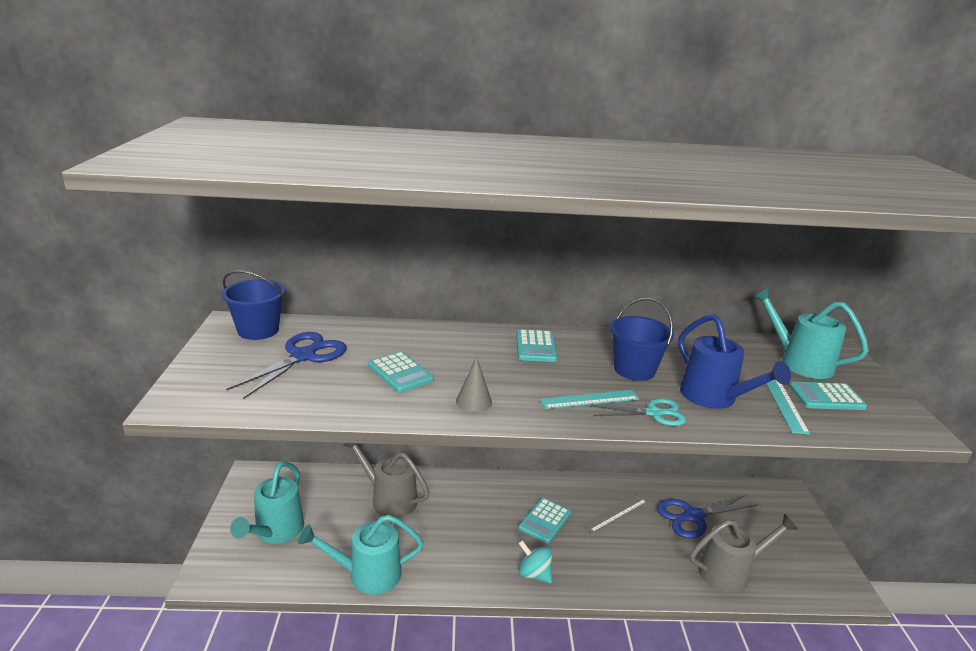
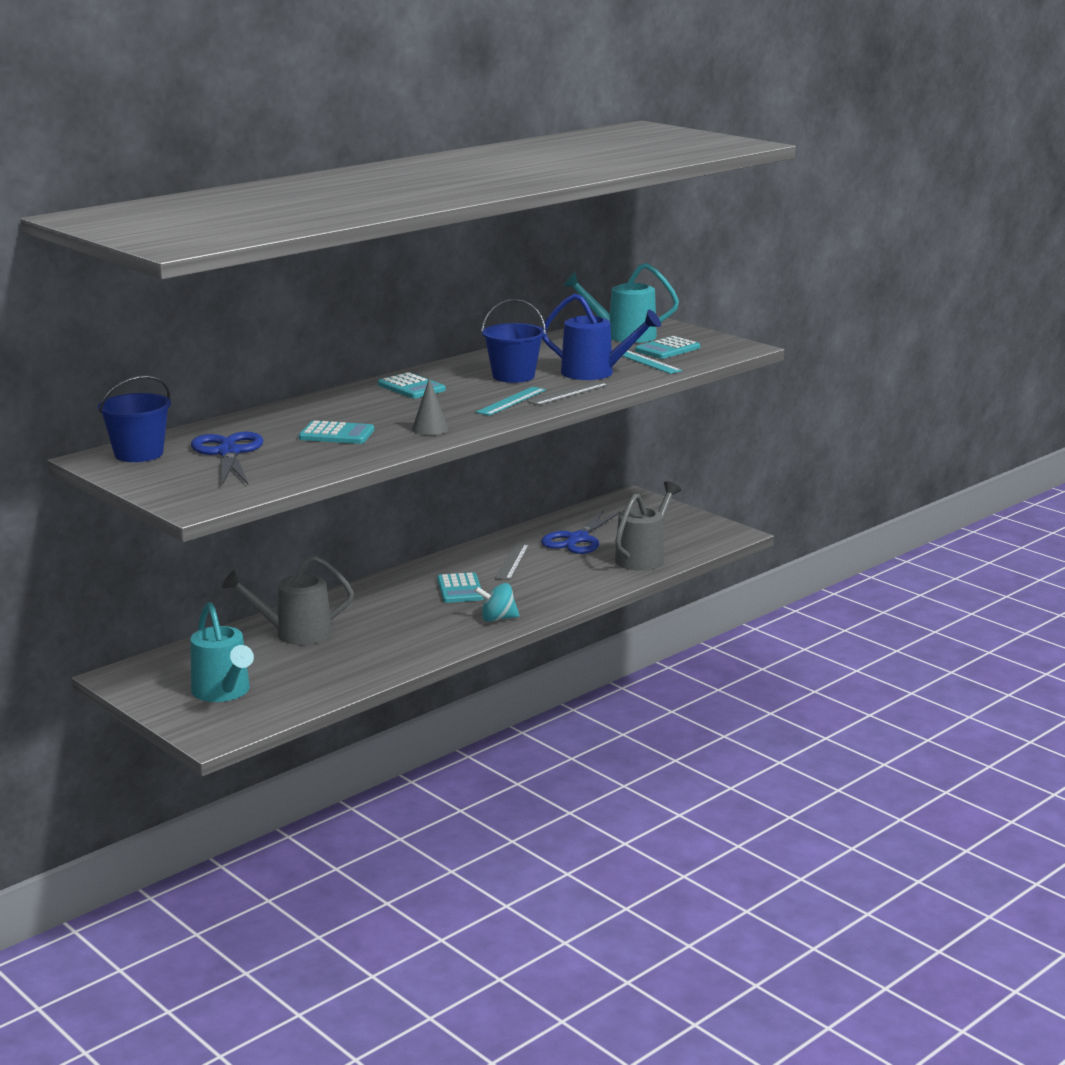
camera: 40 degrees left, 5 degrees down
turquoise watering can [298,515,424,594] -> none
turquoise scissors [591,398,686,426] -> grey ruler [527,381,609,406]

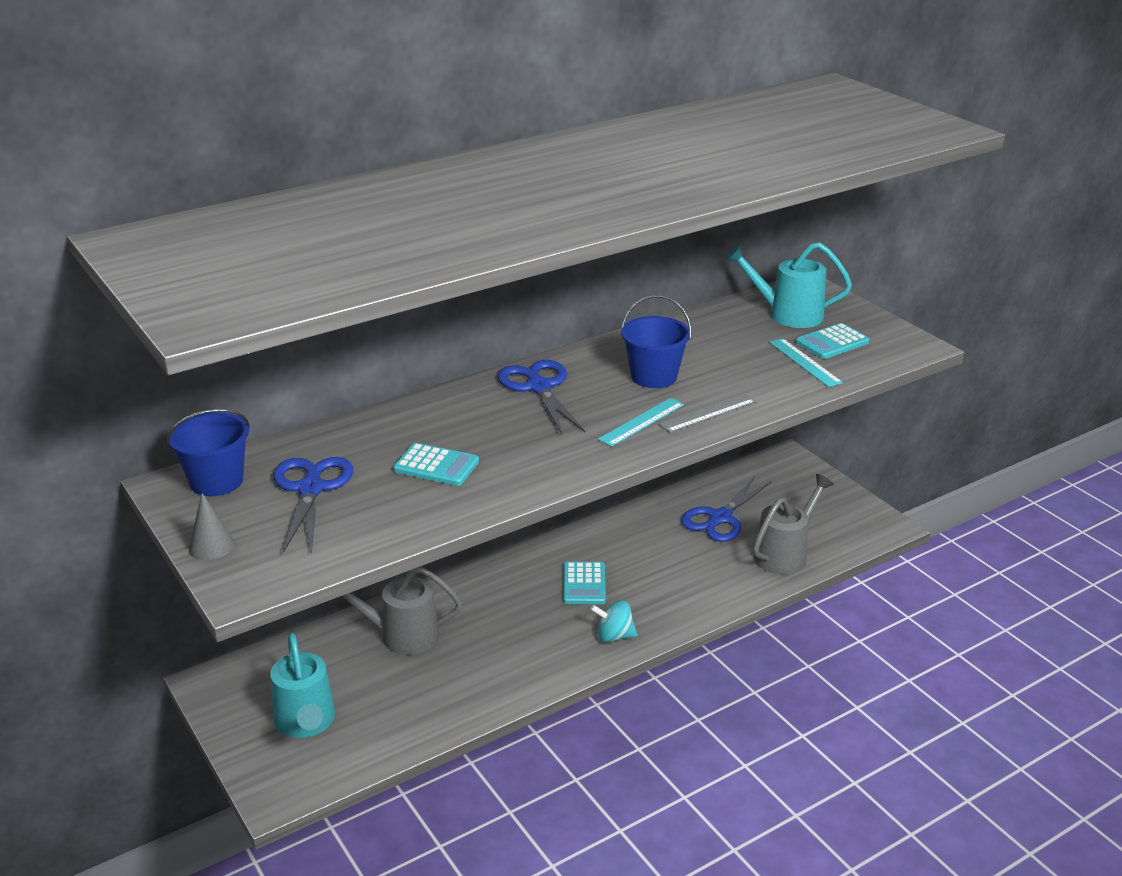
camera: 10 degrees right, 10 degrees up
turquoise calculator [378,372,446,399] -> blue scissors [498,360,585,434]
grey cone [412,379,449,435] -> grey cone moved to [189,493,235,560]
grey ruler [495,544,529,580] -> none
blue watering can [542,293,661,380] -> none

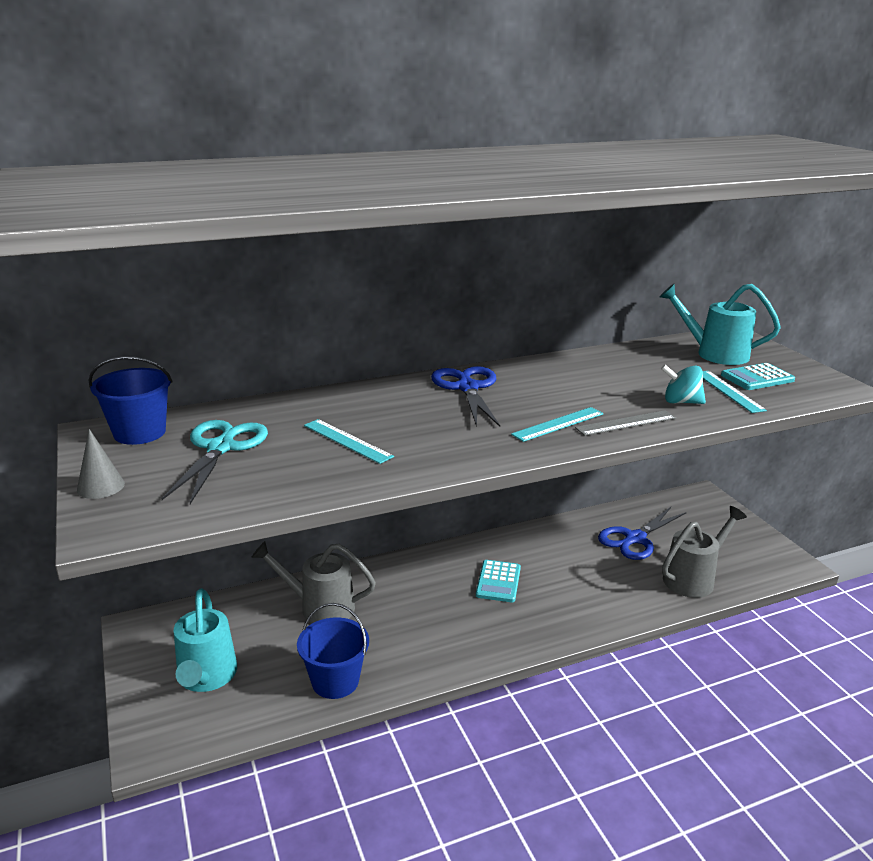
camera: 10 degrees right, 5 degrees down
blue scissors [273,457,353,553] -> turquoise scissors [162,420,268,504]
turquoise calculator [393,443,479,486] -> turquoise ruler [304,419,394,464]
turquoise spinning top [590,601,638,642] -> turquoise spinning top moved to [661,365,706,404]
blue bucket [621,295,692,388] -> blue bucket moved to [297,603,369,699]

